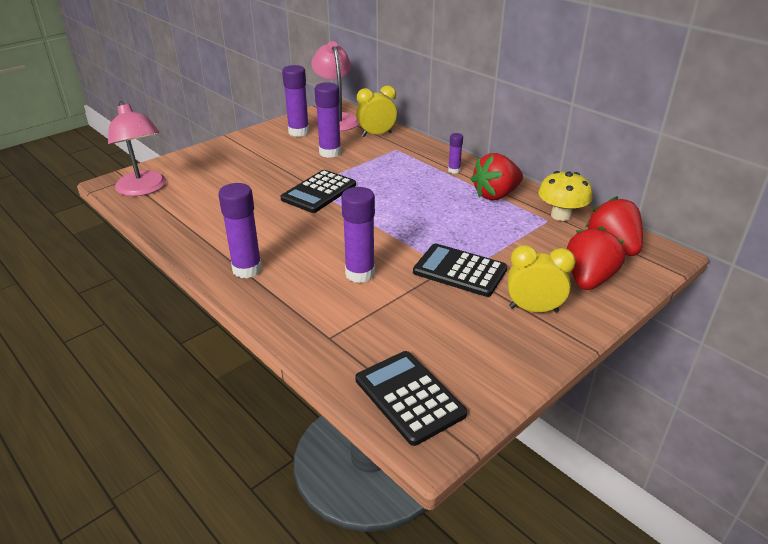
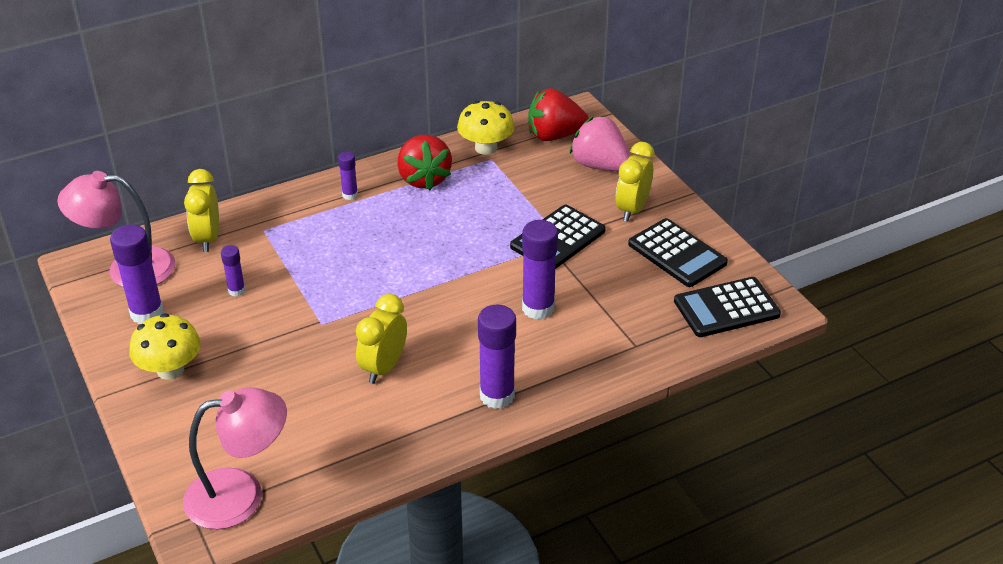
camera: 75 degrees left, 5 degrees up
black calculator [280,170,356,213] -> black calculator moved to [628,218,728,287]
purple glue stick [315,82,341,158] -> purple glue stick [221,245,245,296], size x0.53
red strawberry [567,226,625,290] -> pink strawberry [570,116,630,171]
none -> yellow mushroom [129,313,201,380]
none -> yellow clock [356,294,407,384]

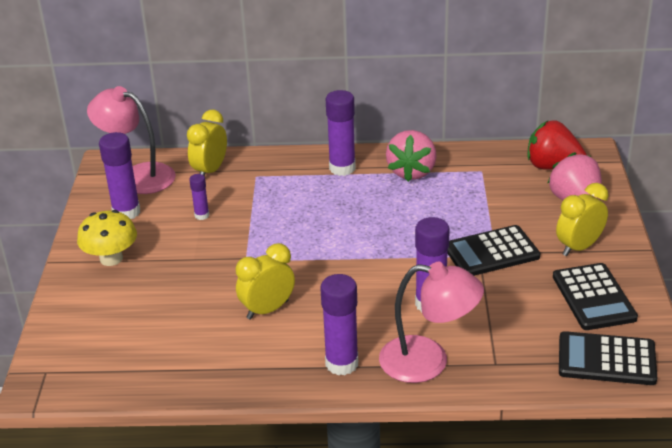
camera: 30 degrees right, 5 degrees down
pink lamp [183,387,287,529] -> pink lamp moved to [379,262,484,383]
purple glue stick [338,152,358,200] -> purple glue stick [326,90,356,176], size x1.89
red strawberry [397,135,452,190] -> pink strawberry [386,130,437,182]
yellow mushroom [457,101,514,155] -> none

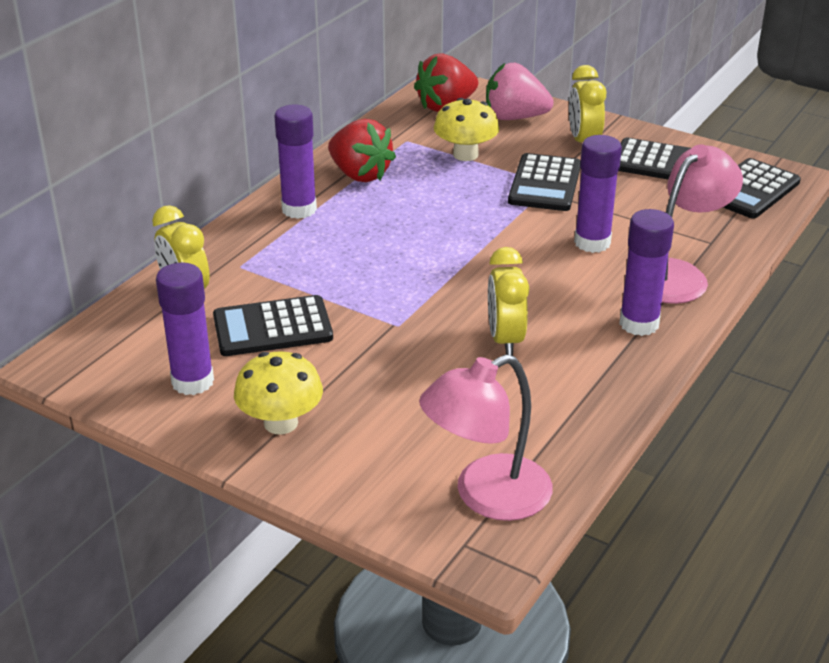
camera: 60 degrees left, 0 degrees up
pink lamp [87,86,176,194] -> pink lamp moved to [419,354,553,521]
purple glue stick [189,174,209,220] -> black calculator [213,295,333,356]
pink strawberry [386,130,437,182] -> red strawberry [328,119,396,182]
none -> yellow mushroom [434,98,500,161]

